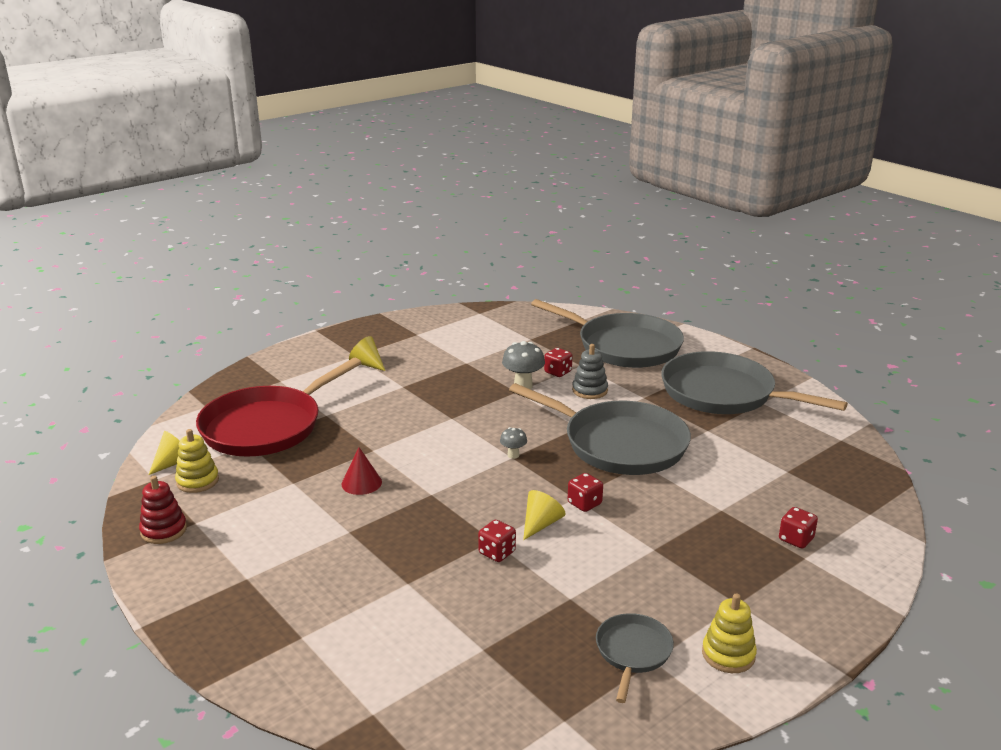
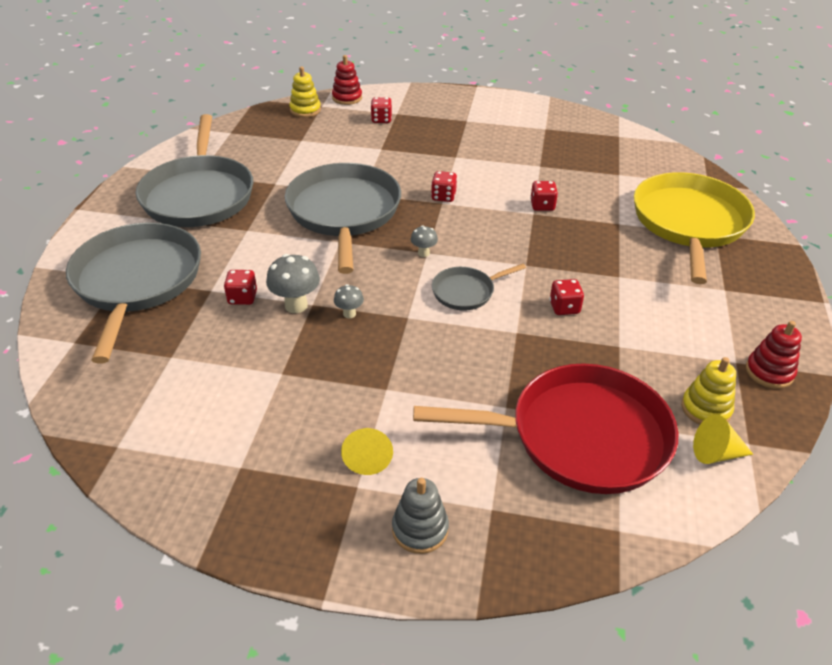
camera: 130 degrees left, 15 degrees up
red cone [341,447,382,495] -> red dice [550,279,584,315]
yellow cone [523,490,565,540] -> none
grey stacking toy [572,344,608,399] -> grey stacking toy moved to [392,478,449,554]
grey pan [596,613,674,703] -> grey pan moved to [432,264,526,310]
yellow stacking toy [702,594,757,673] -> yellow stacking toy moved to [289,67,321,117]
none -> red stacking toy [332,55,362,105]
none -> grey mushroom [334,284,364,318]
none -> yellow pan [634,172,755,284]

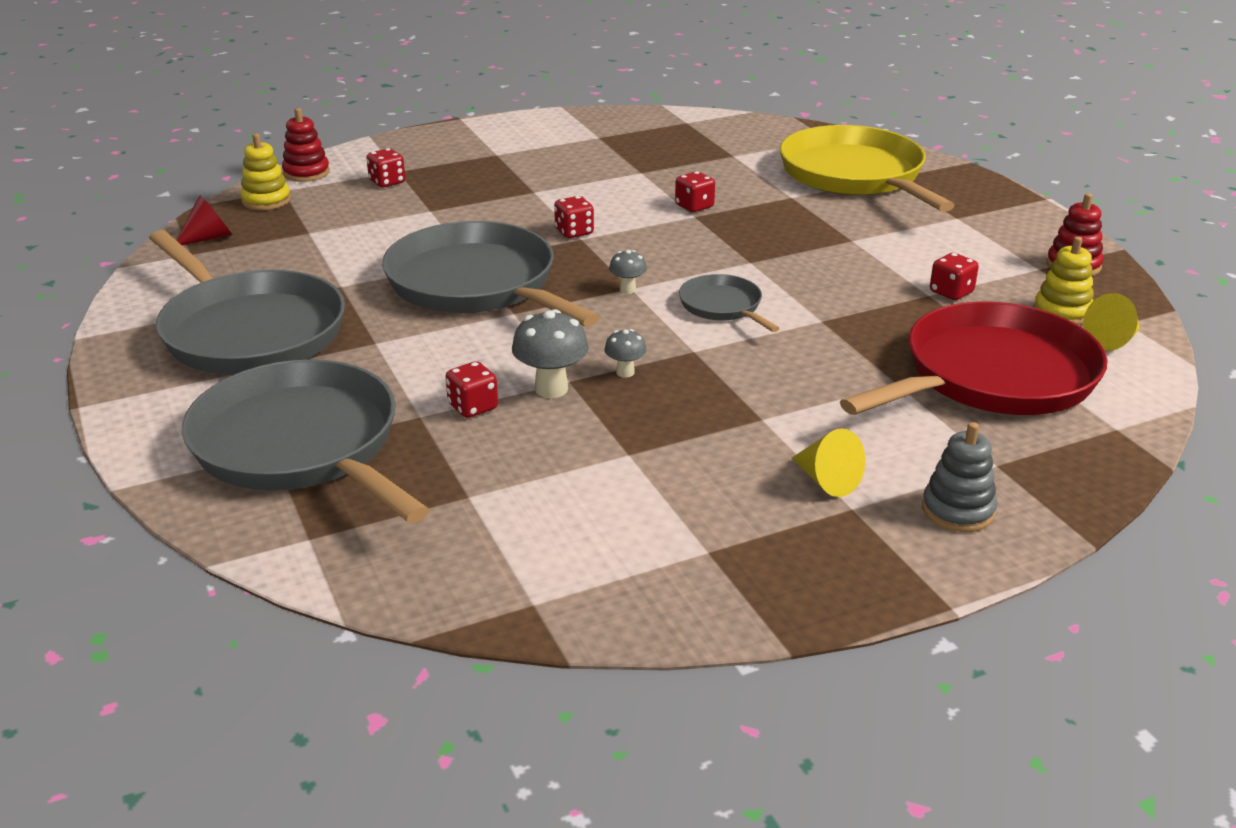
camera: 35 degrees left, 10 degrees down
grey pan [432,264,526,310] -> grey pan turned 120 degrees clockwise [679,274,780,332]
red dice [550,279,584,315] -> red dice moved to [930,253,979,300]
none -> red cone [176,195,232,245]

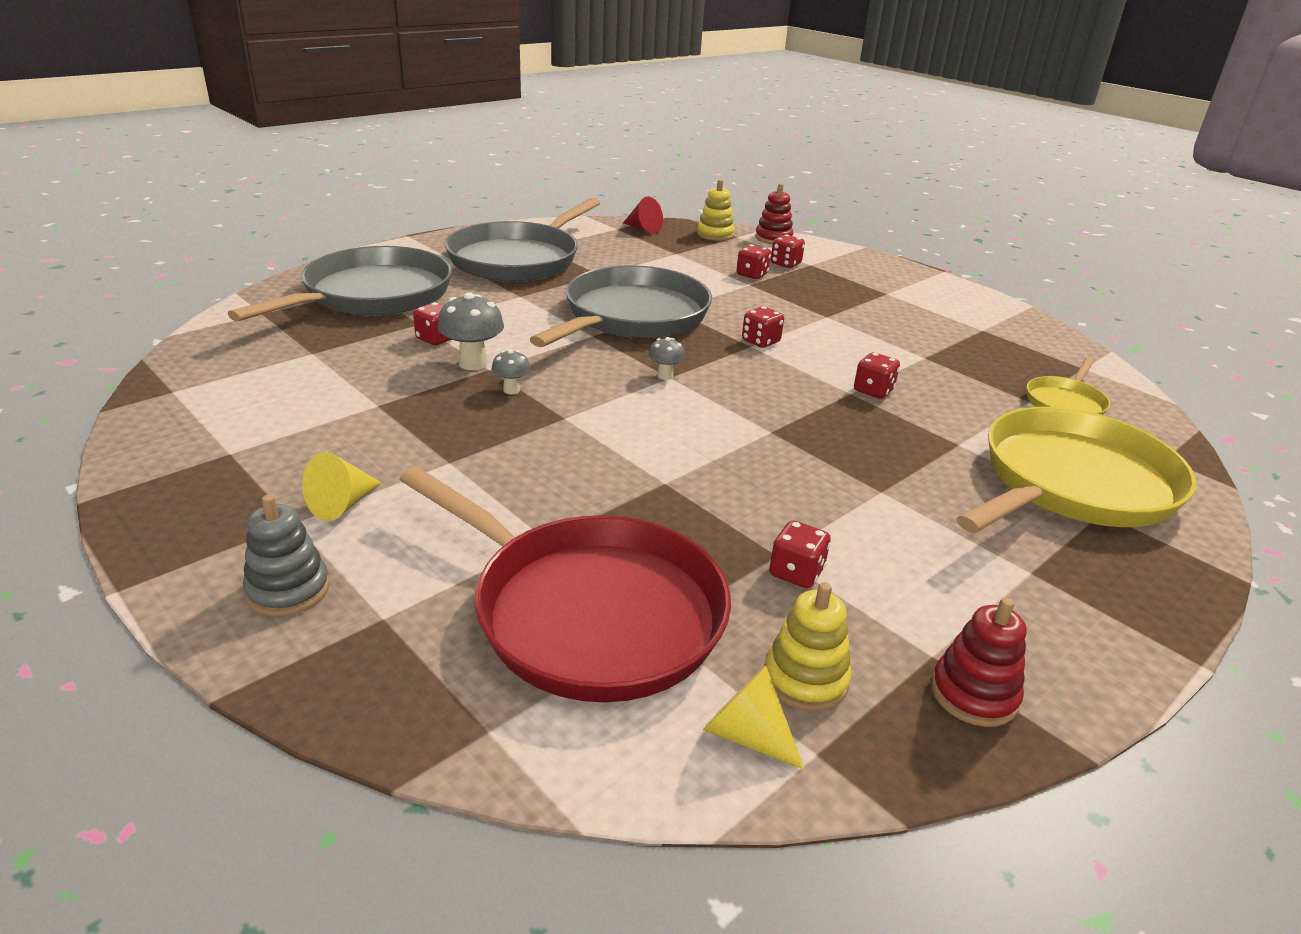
camera: 70 degrees right, 0 degrees up
grey pan [679,274,780,332] -> none
none -> red dice [736,244,771,279]
none -> yellow pan [1027,358,1111,415]

